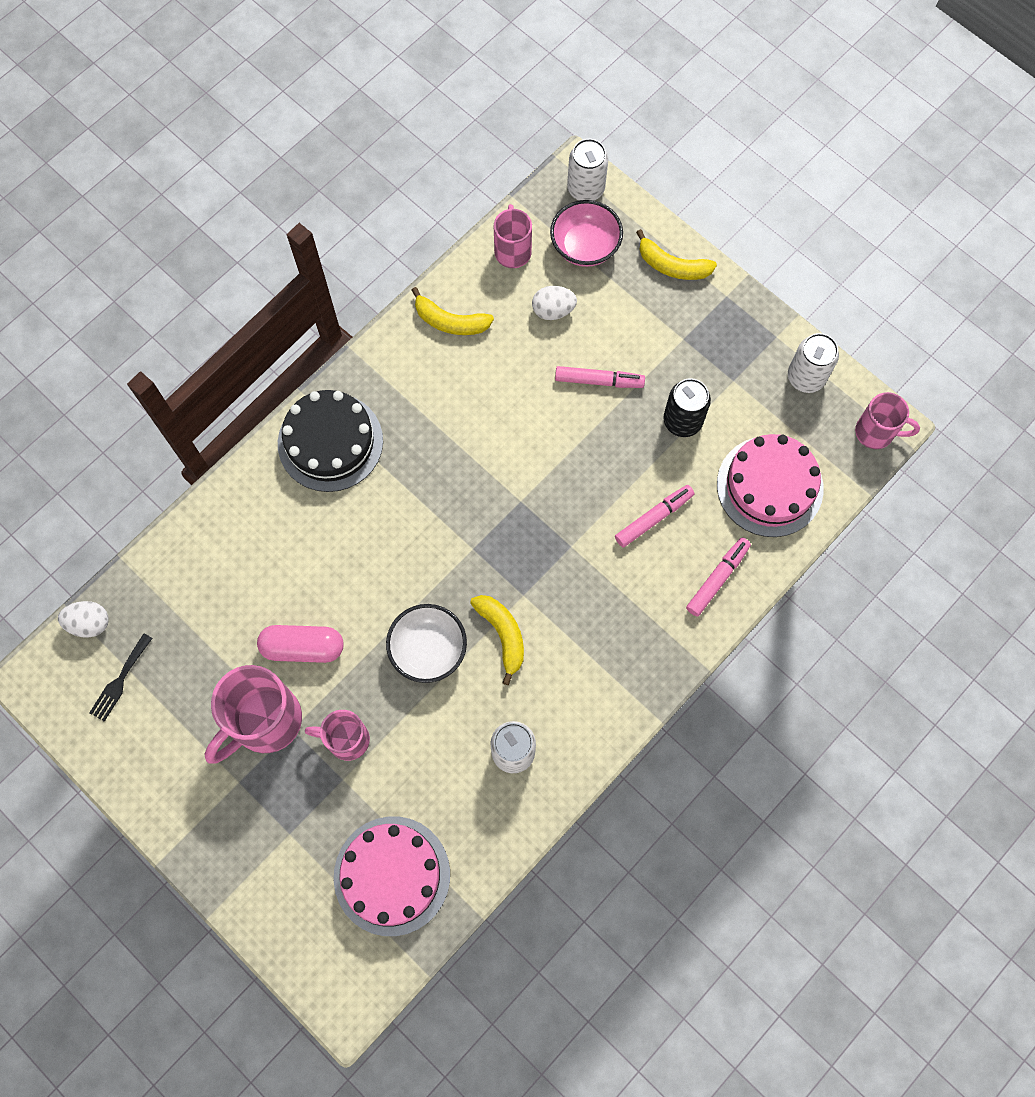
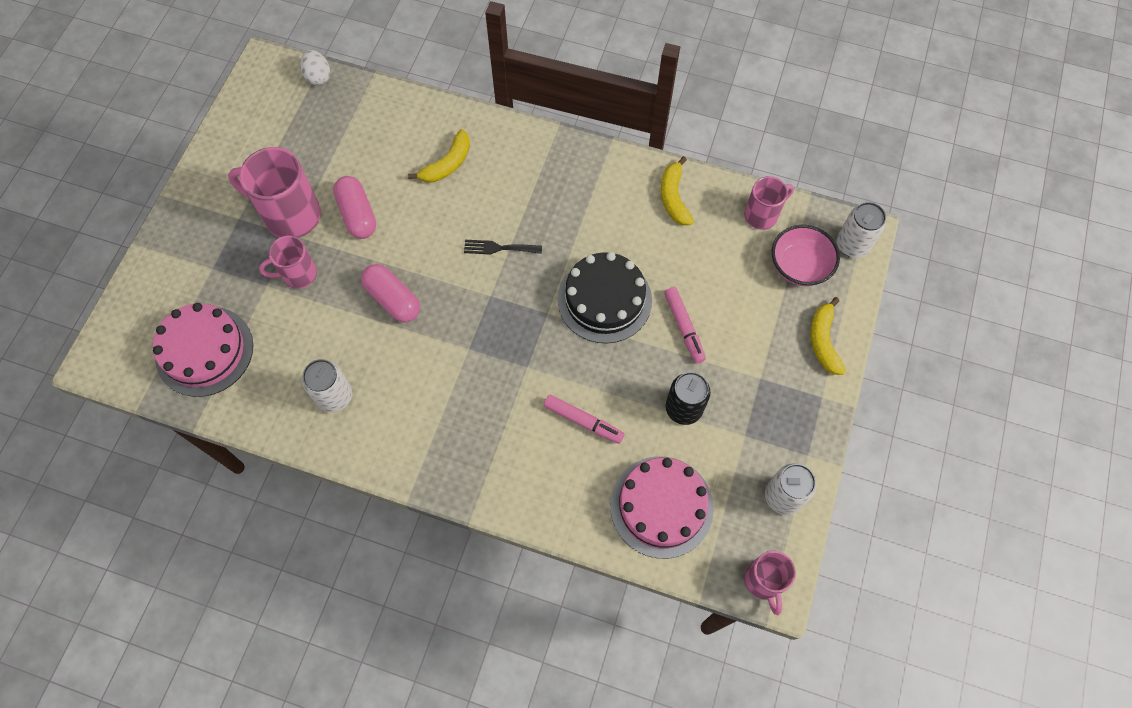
camera: 65 degrees right, 5 degrees down
black fork [89,633,153,722] -> black fork moved to [464,240,542,255]
black cake [278,390,383,492] -> black cake moved to [558,252,652,343]
pink mug [305,710,370,761] -> pink mug turned 90 degrees counterclockwise [259,236,317,289]
white bowl [386,604,467,683] -> pink capsule [361,264,420,322]
yellow banana [470,595,524,685] -> yellow banana moved to [408,129,470,183]
white egg [532,286,577,320] -> none
pink marker [686,537,751,617] -> none

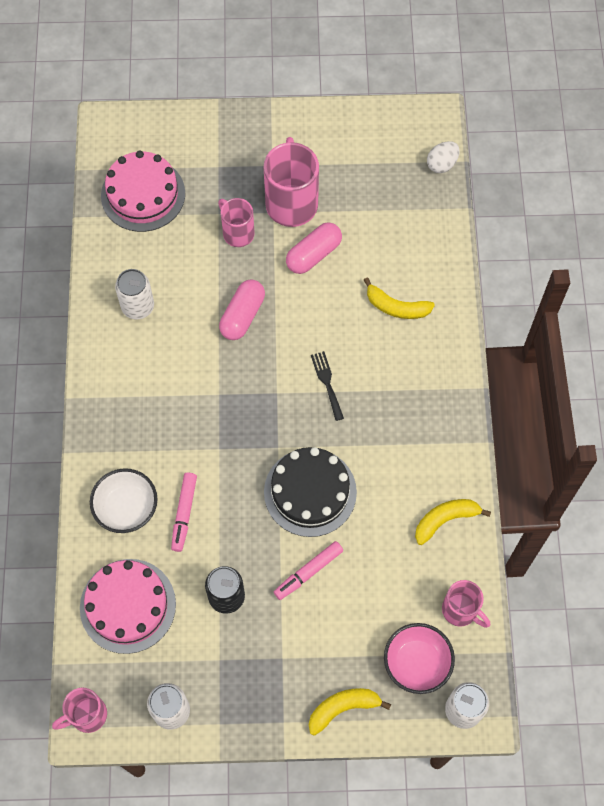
camera: 70 degrees right, 0 degrees up
none -> white bowl [90,468,157,533]

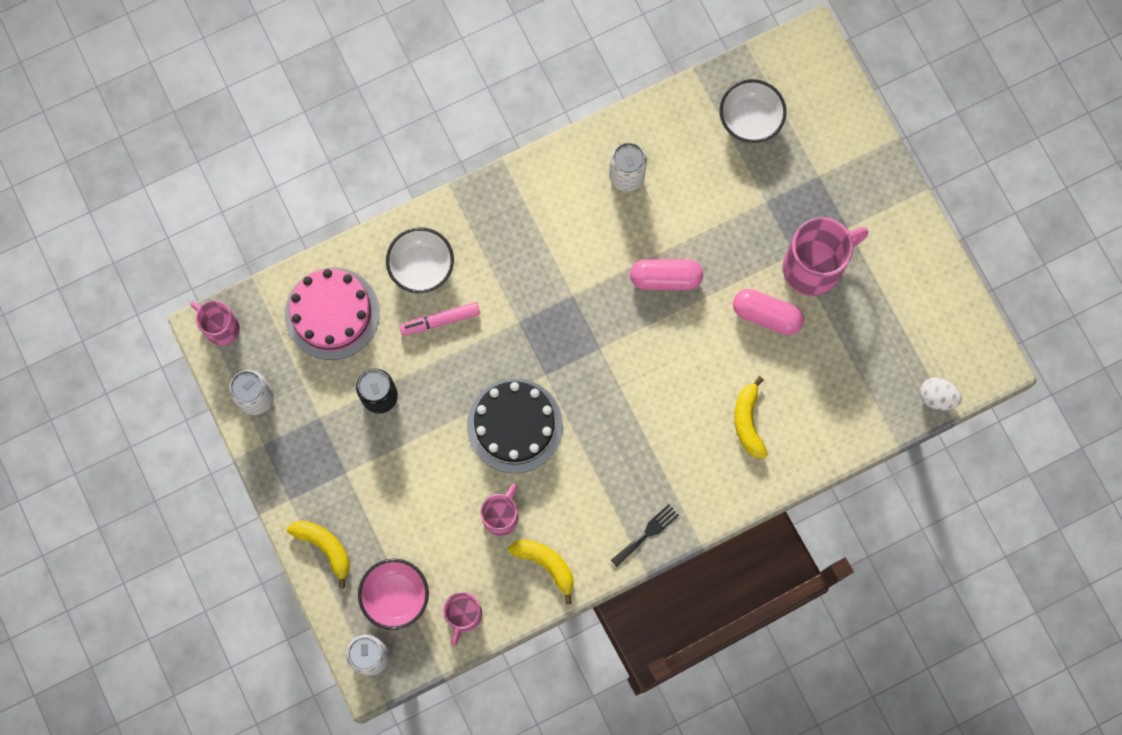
camera: 65 degrees right, 10 degrees up
pink cake [101,150,185,232] -> white bowl [719,79,786,143]
pink mug [218,198,255,247] -> pink mug moved to [480,484,518,536]
pink marker [274,541,343,600] -> none
black fork [311,351,344,421] -> black fork moved to [610,504,679,567]

